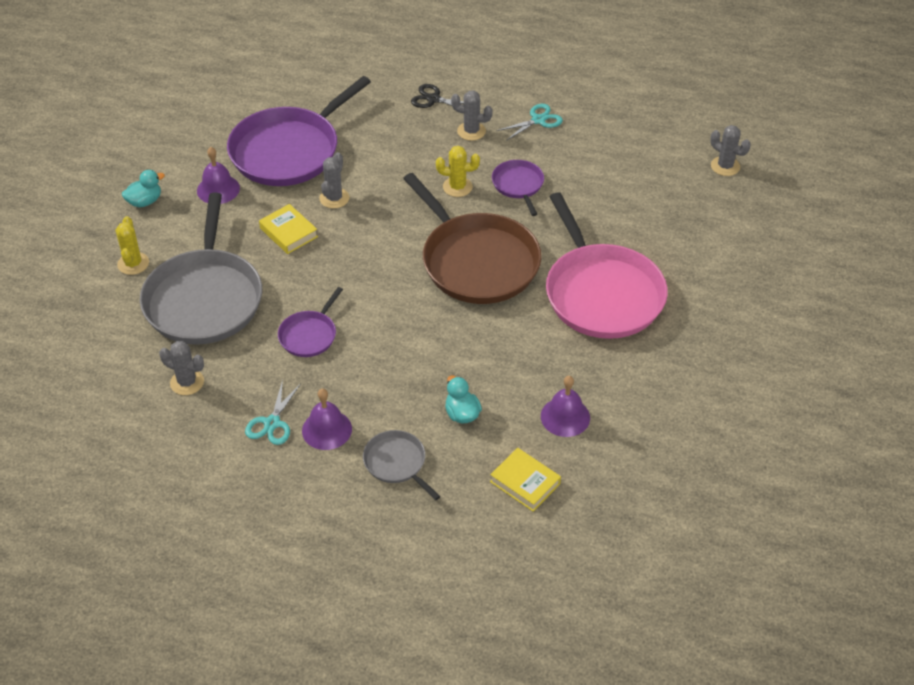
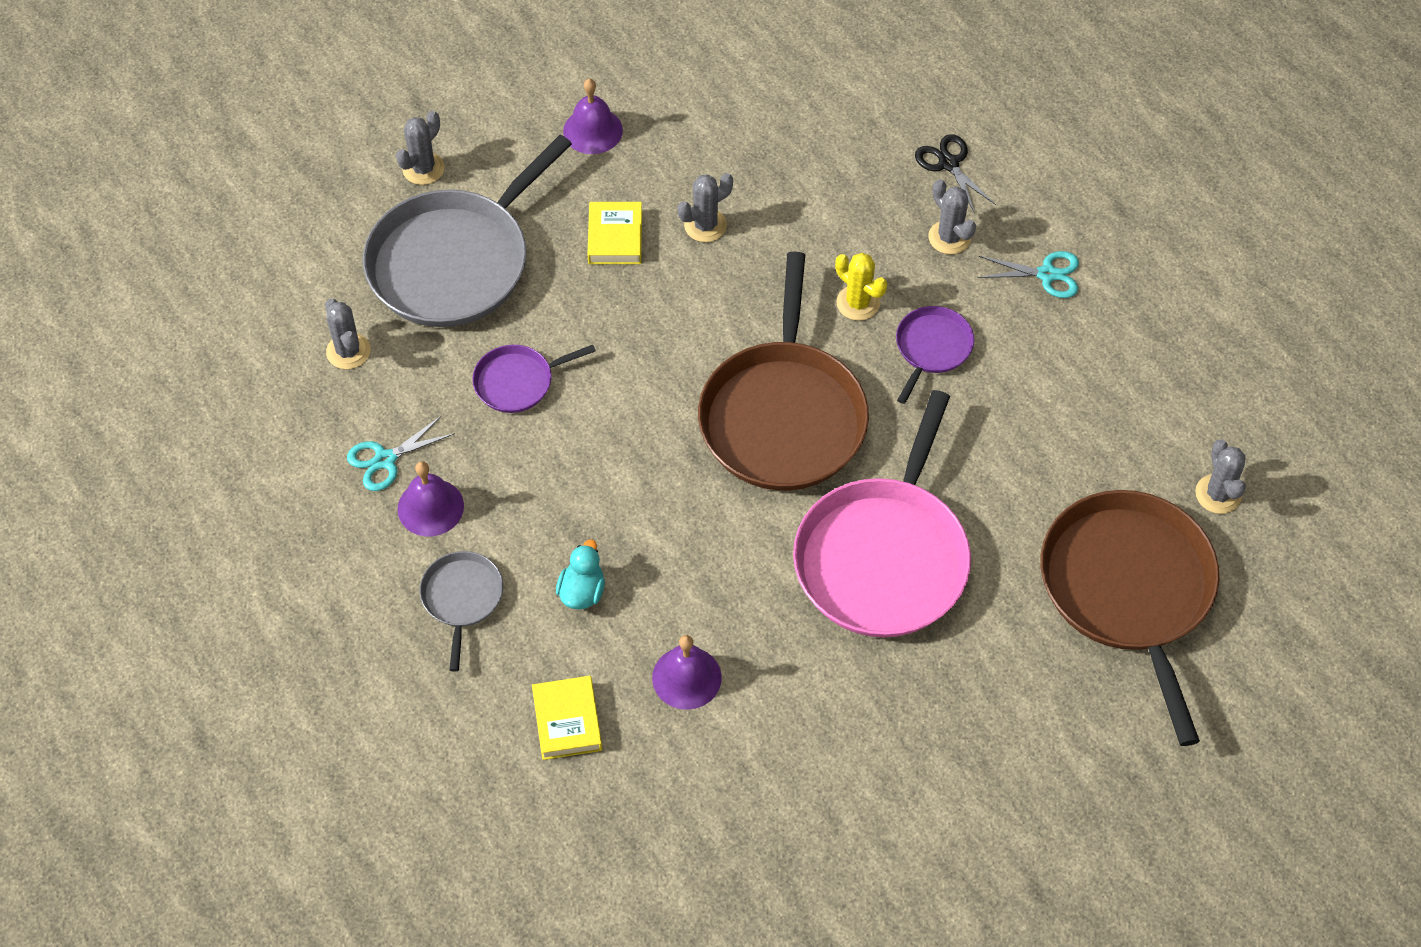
camera: 40 degrees right, 10 degrees up
yellow cactus [116,216,149,275] -> grey cactus [396,111,444,185]
turquoise duck [122,170,165,207] -> none
purple pan [227,76,371,186] -> none
none -> brown pan [1041,490,1220,746]

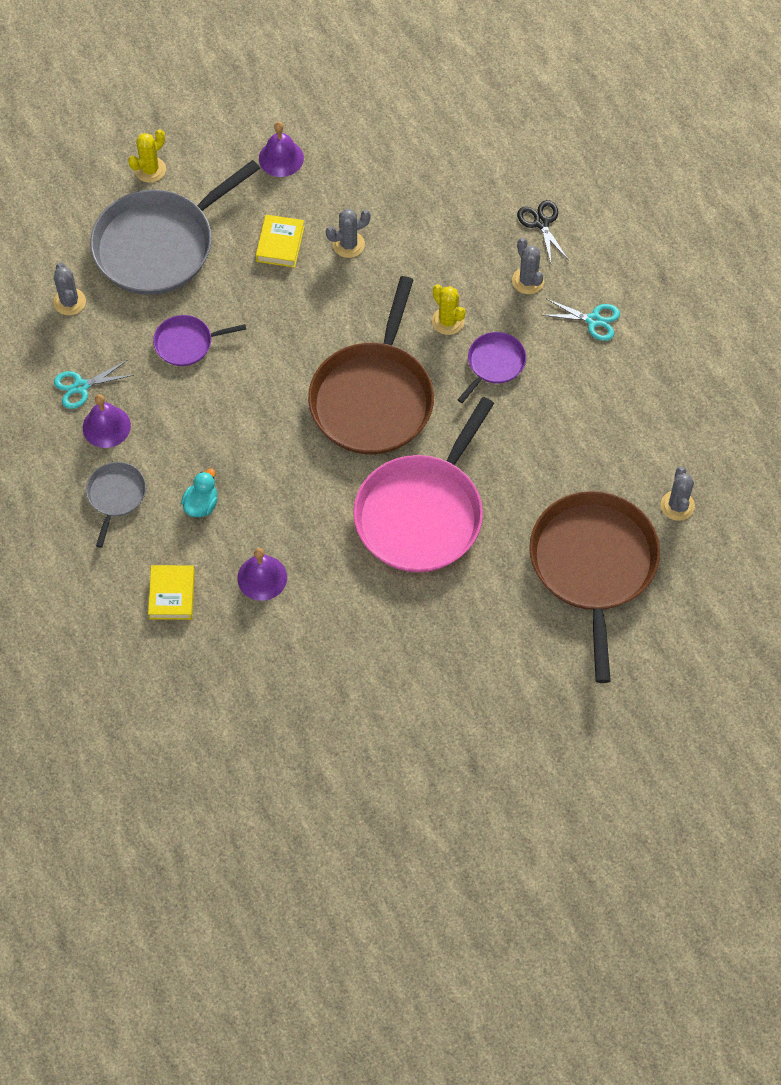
camera: 10 degrees right, 5 degrees up
grey cactus [396,111,444,185] -> yellow cactus [128,129,166,183]

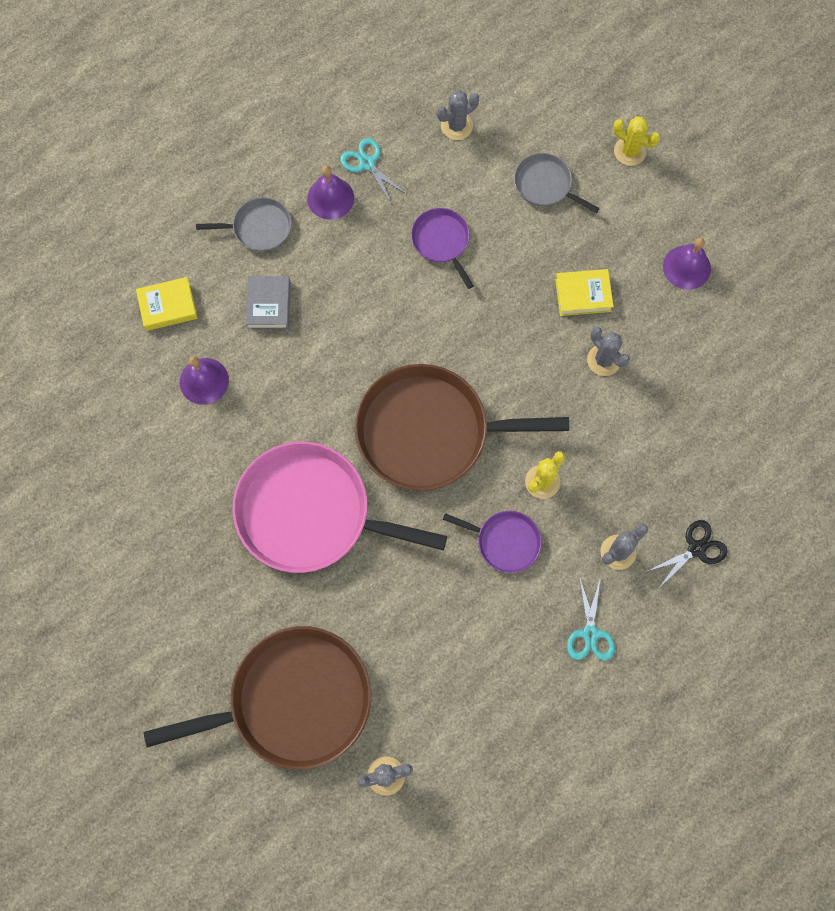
camera: 75 degrees right, 10 degrees up
grey pan [90,160,260,295] -> grey pan [514,153,600,213], size x0.47
turquoise duck [181,469,217,517] -> grey book [246,276,290,329]

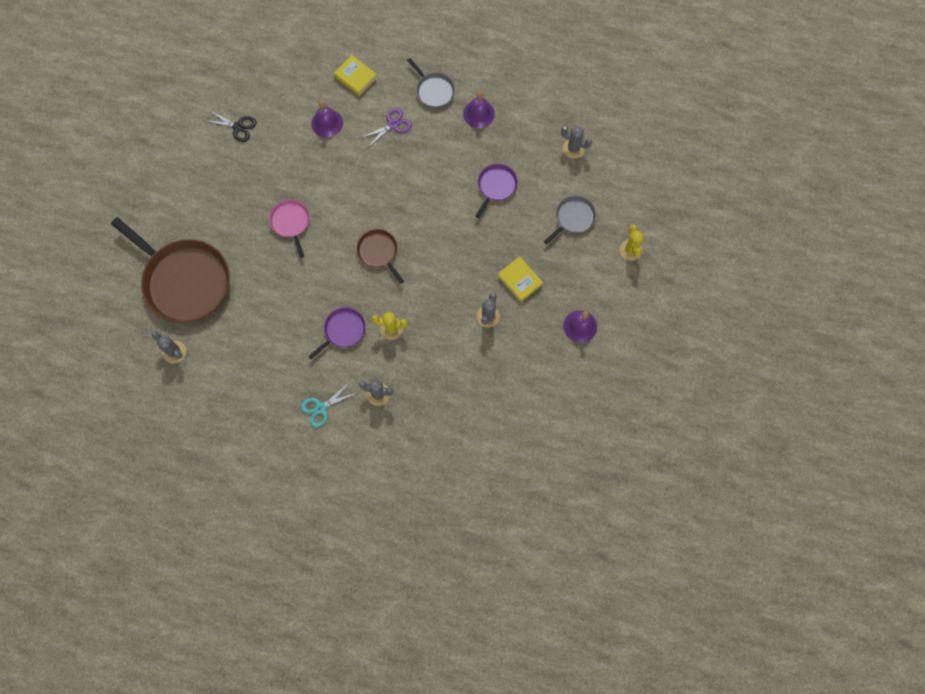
camera: 55 degrees right, 0 degrees up
pink pan [232,442,447,573] -> pink pan [269,200,310,258], size x0.47
grey book [246,276,290,329] -> purple scissors [361,108,412,148]
turquoise scissors [340,138,406,203] -> none
brown pan [354,364,569,491] -> brown pan [357,229,404,284], size x0.47
purple pan [443,511,542,573] -> purple pan turned 120 degrees counterclockwise [308,307,366,359]
grey pan [514,153,600,213] -> grey pan turned 45 degrees clockwise [544,196,596,244]
black scissors [648,520,728,589] -> black scissors moved to [206,110,257,142]

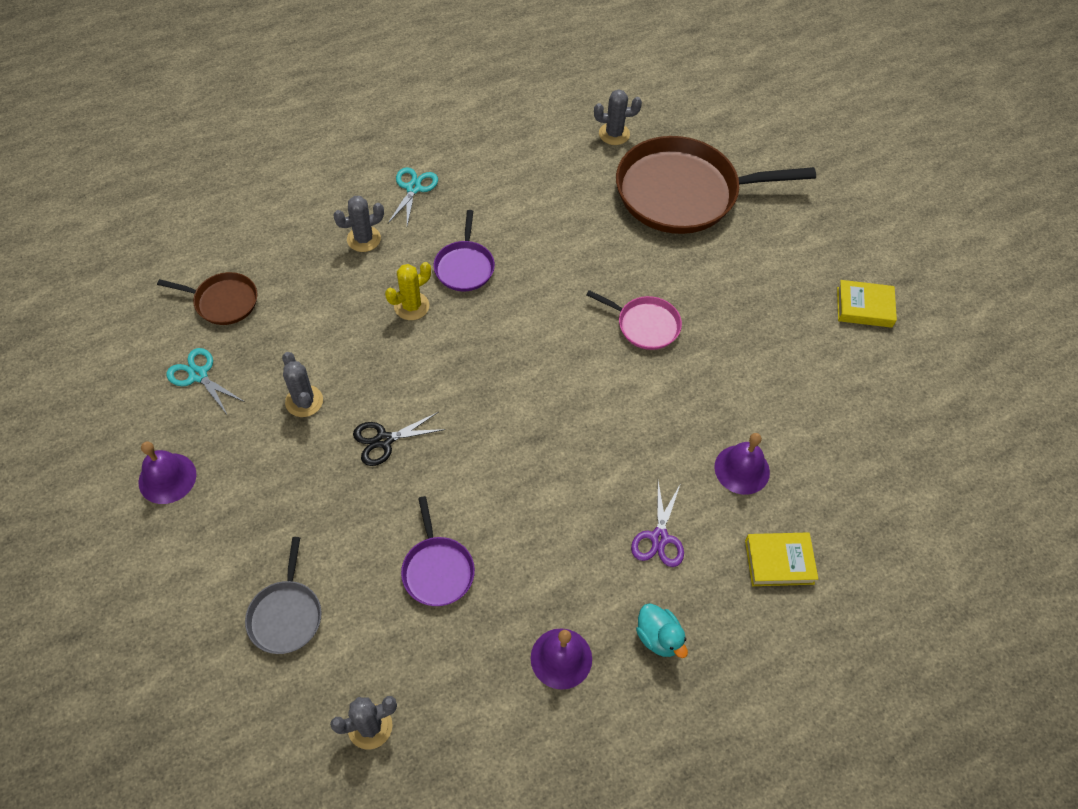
camera: 135 degrees right, 15 degrees down
black scissors [206,110,257,142] -> black scissors moved to [353,412,446,466]
brown pan [357,229,404,284] -> brown pan moved to [157,272,258,325]
grey pan [407,58,455,108] -> turquoise duck [636,603,688,658]
yellow book [498,257,543,302] -> yellow book moved to [837,280,897,328]
yellow cactus [620,225,644,261] -> none
none -> turquoise scissors [167,348,245,416]

